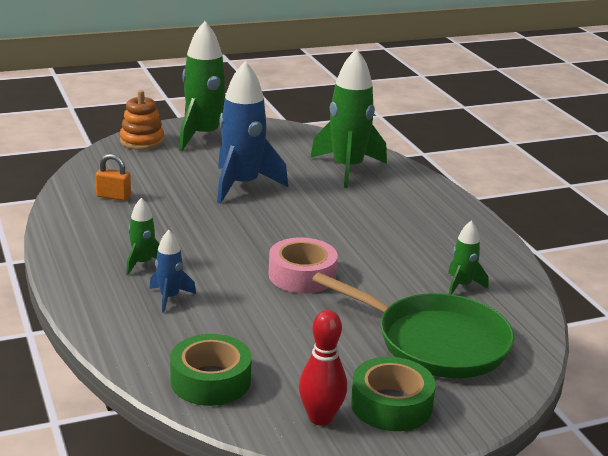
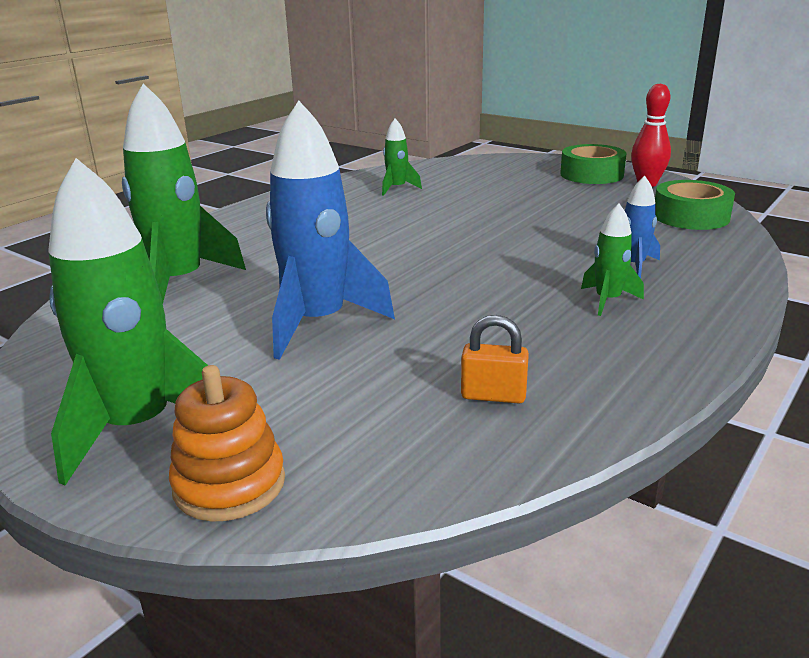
camera: 120 degrees left, 0 degrees up
orange padlock [95,154,131,201] -> orange padlock turned 60 degrees counterclockwise [461,315,529,404]
pink tape [268,237,338,293] -> none
green pan [312,272,514,378] -> none

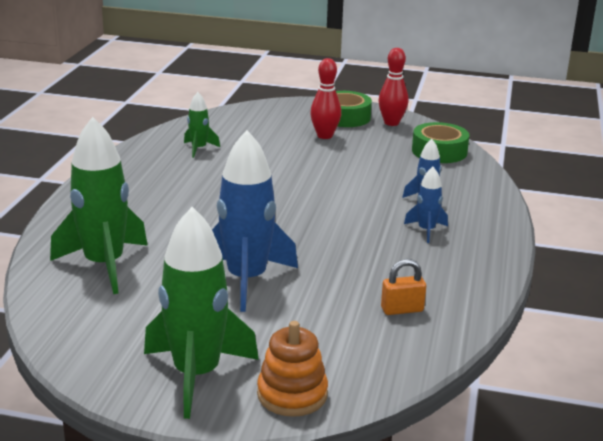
camera: 25 degrees left, 0 degrees up
green rocket [581,203,644,316] -> blue rocket [404,167,448,243]
none -> red bowling pin [310,58,341,139]

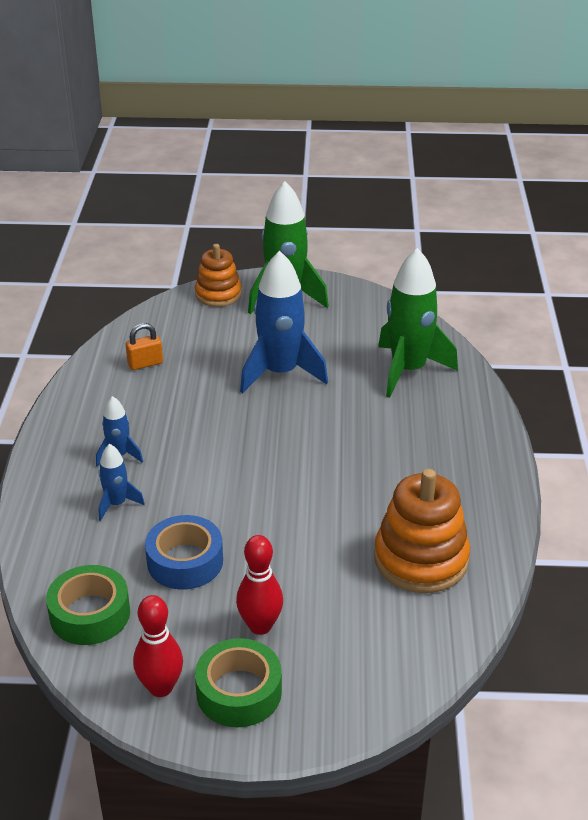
camera: 170 degrees right, 10 degrees up
green rocket [184,92,220,158] -> orange stacking toy [374,469,470,593]
none -> blue tape [145,515,223,590]

